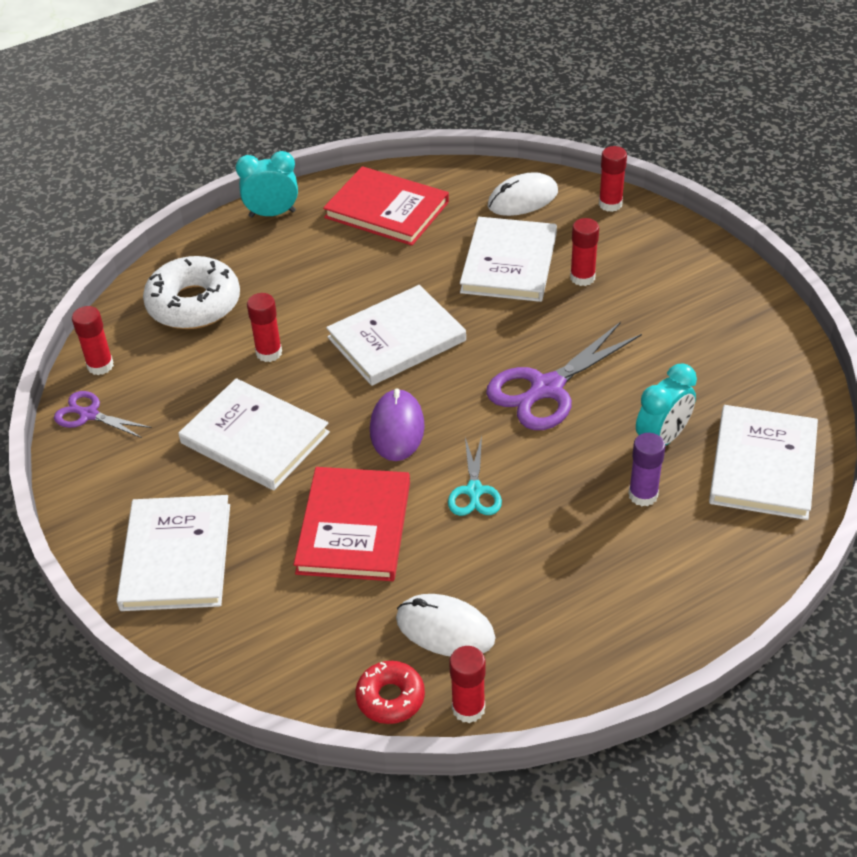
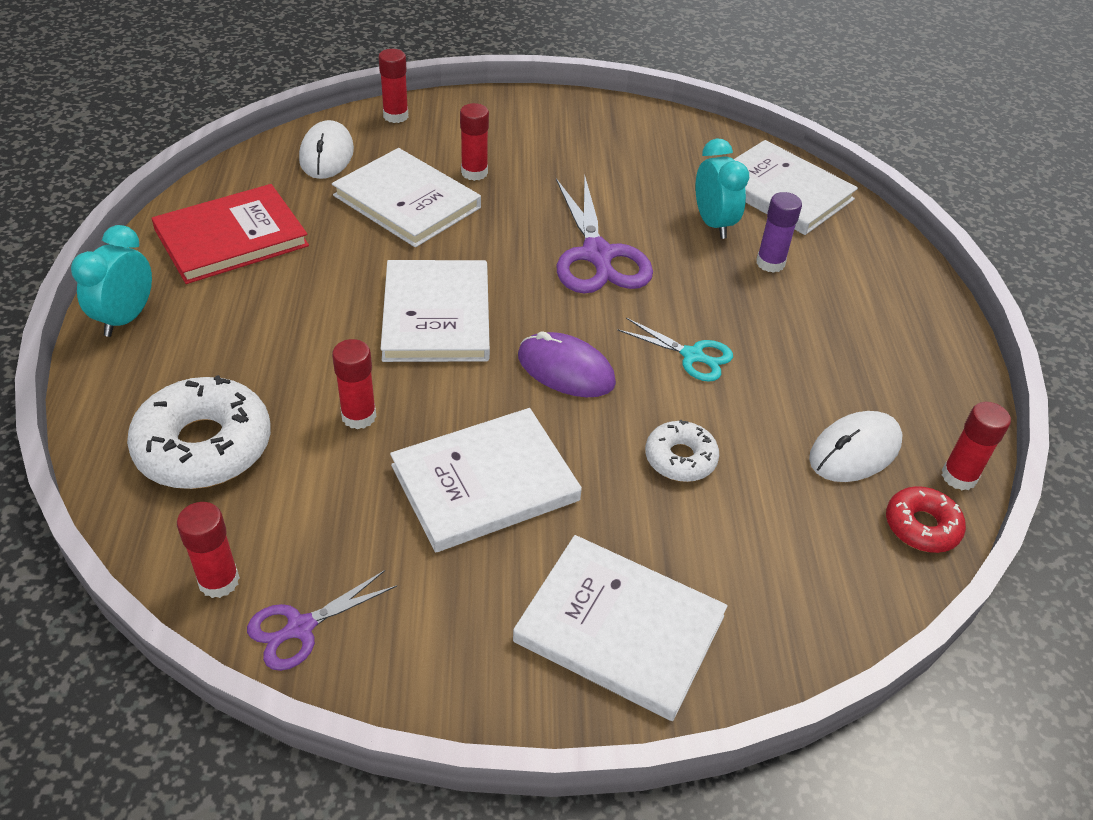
camera: 65 degrees left, 0 degrees up
red book [294,467,410,581] -> white donut [645,420,719,482]

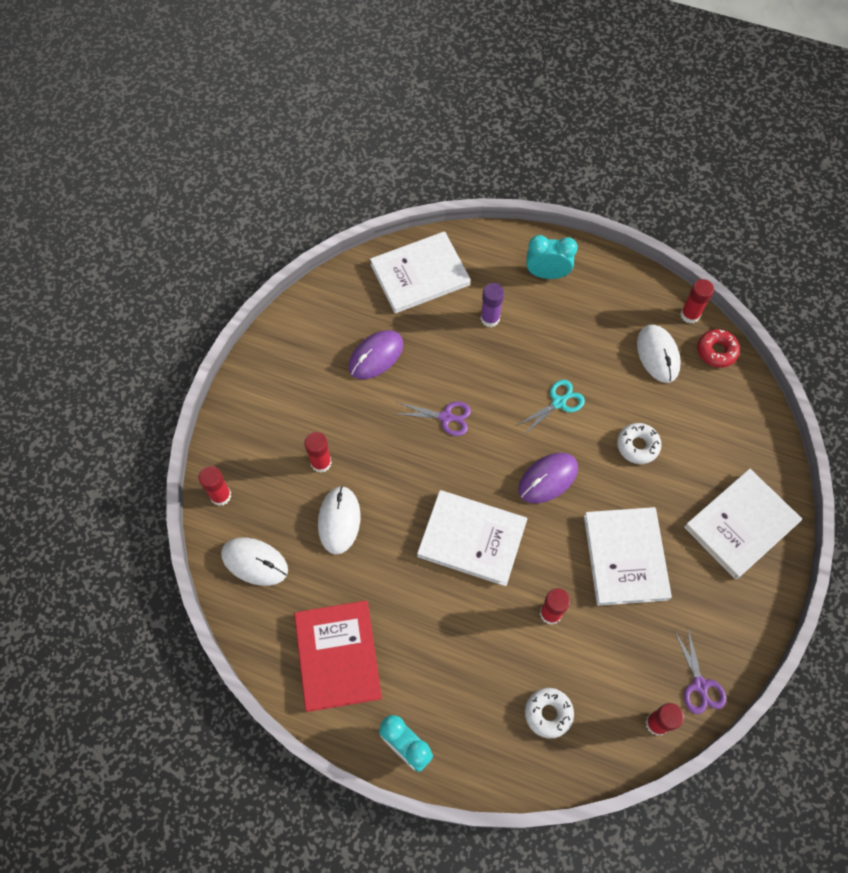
camera: 65 degrees left, 20 degrees up
white donut [127,375,271,489] -> white donut [525,688,574,738], size x0.55
white book [332,148,481,247] -> white mouse [318,486,360,554]
purple scissors [556,175,653,293] -> purple scissors [397,402,471,436], size x0.56
turquoise clock [695,138,749,239] -> turquoise clock moved to [526,235,578,279]
none -> purple mouse [348,330,403,379]

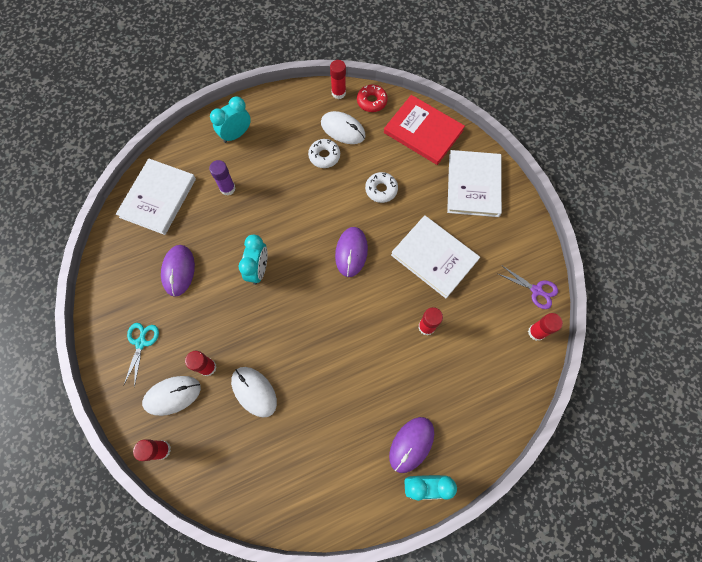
camera: 45 degrees left, 5 degrees up
white mouse [221,538,288,586] -> white mouse moved to [142,376,201,416]
red book [294,600,382,712] -> red book moved to [384,95,465,165]
purple scissors [397,402,471,436] -> turquoise clock [239,235,268,285]
white book [417,490,527,586] -> none
turquoise scissors [516,380,585,435] -> turquoise scissors moved to [124,323,159,387]
white donut [525,688,574,738] -> white donut moved to [308,139,340,168]
none -> purple mouse [389,417,434,473]

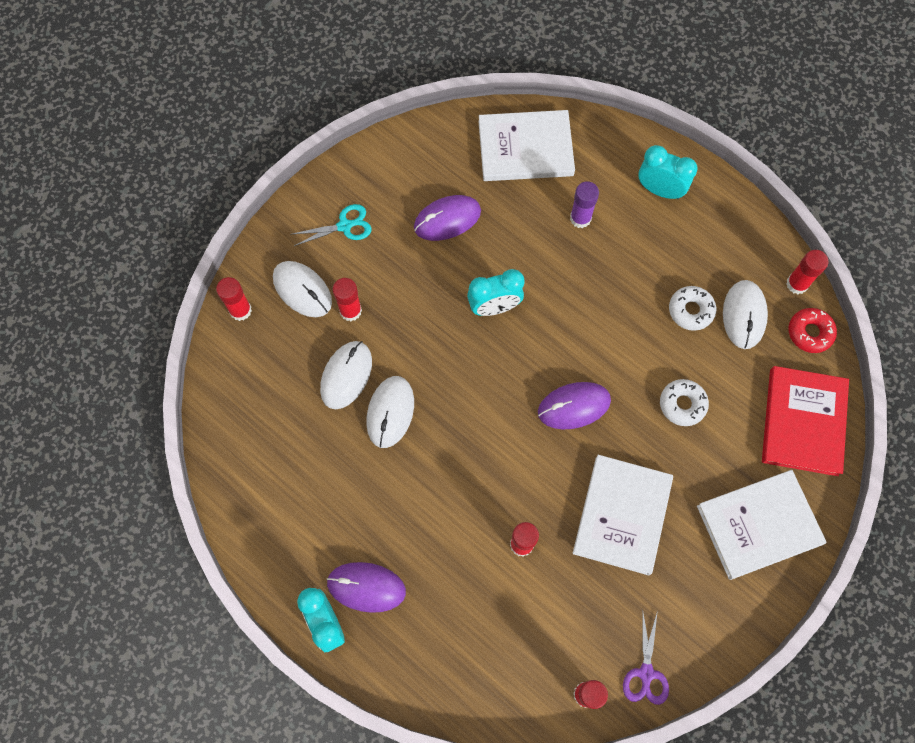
camera: 65 degrees right, 0 degrees up
none -> white mouse [366,376,414,448]

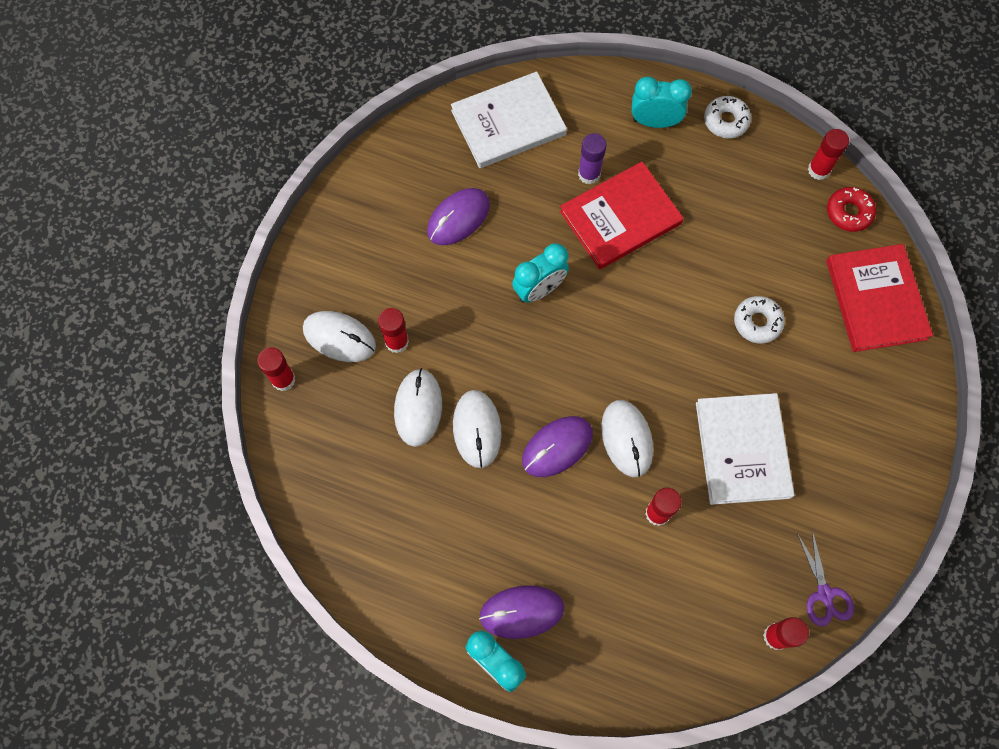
camera: 20 degrees left, 0 degrees up
turquoise scissors [292,204,372,246] -> none
purple mouse [538,382,611,429] -> purple mouse moved to [522,416,593,477]
white donut [669,286,716,331] -> white donut moved to [704,96,751,138]
white book [697,470,827,580] -> none
white mouse [723,280,768,349] -> white mouse moved to [601,400,653,477]
none -> red book [560,161,684,269]

